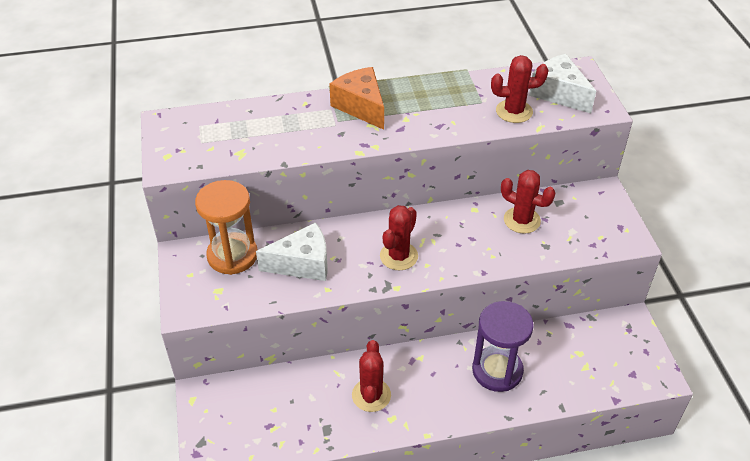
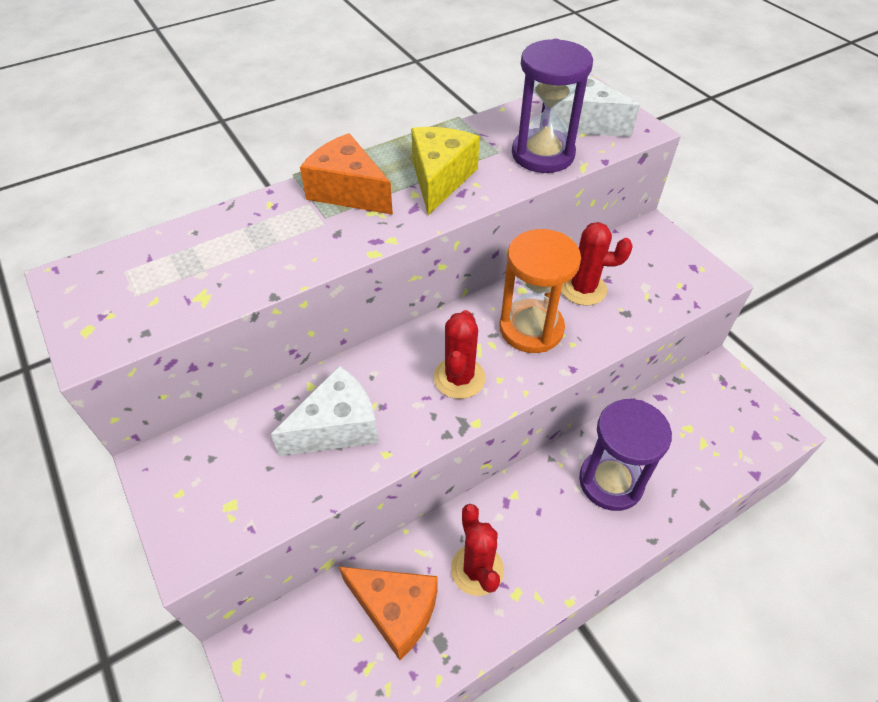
camera: 20 degrees left, 5 degrees up
orange hourglass [195,180,257,275] -> orange hourglass moved to [499,229,581,353]
red cactus [491,55,549,123] -> purple hourglass [512,39,593,173]
none -> orange cheese [339,567,438,660]
none -> yellow cheese [411,127,480,215]

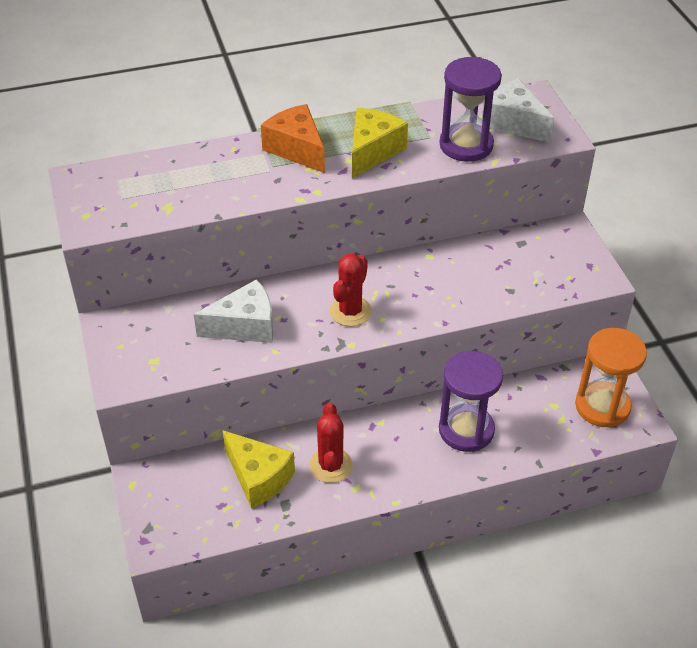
camera: 15 degrees right, 5 degrees down
orange cheese [339,567,438,660] -> yellow cheese [222,430,295,508]
orange hourglass [499,229,581,353] -> orange hourglass moved to [575,328,647,428]
red cactus [561,222,632,306] -> none

